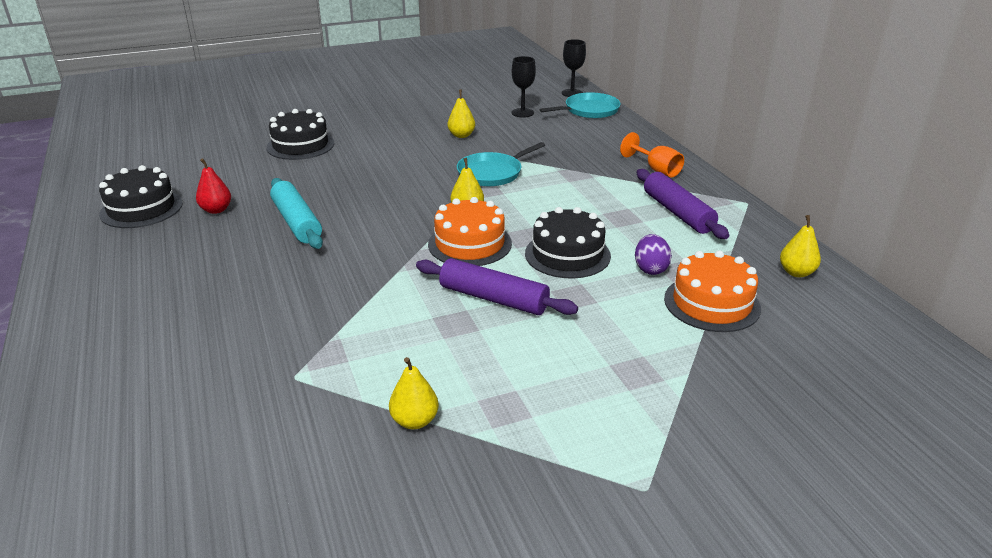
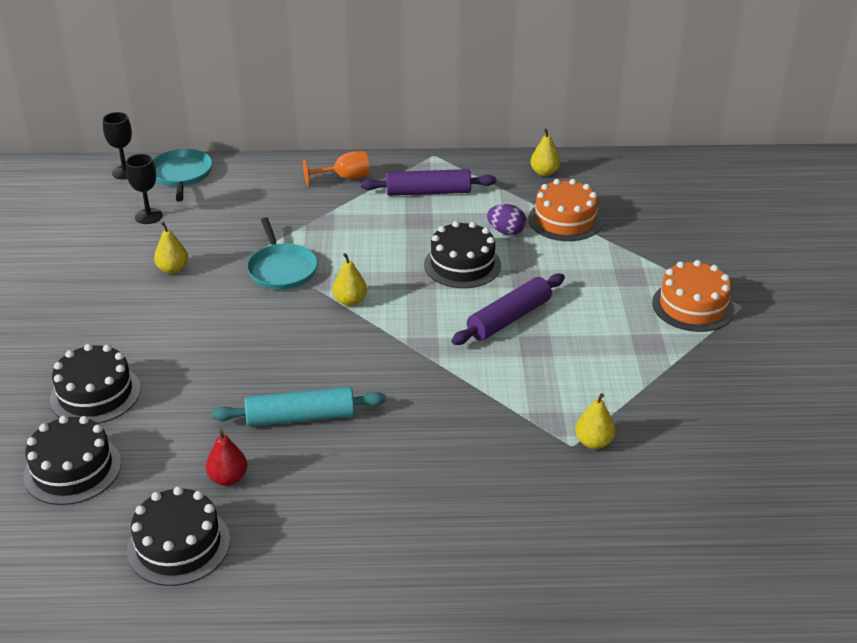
camera: 70 degrees left, 5 degrees up
yellow pear [389,357,439,429] -> yellow pear moved to [575,393,615,449]
orange cake [428,197,512,266] -> orange cake moved to [652,260,735,332]
none -> black cake [24,416,121,505]

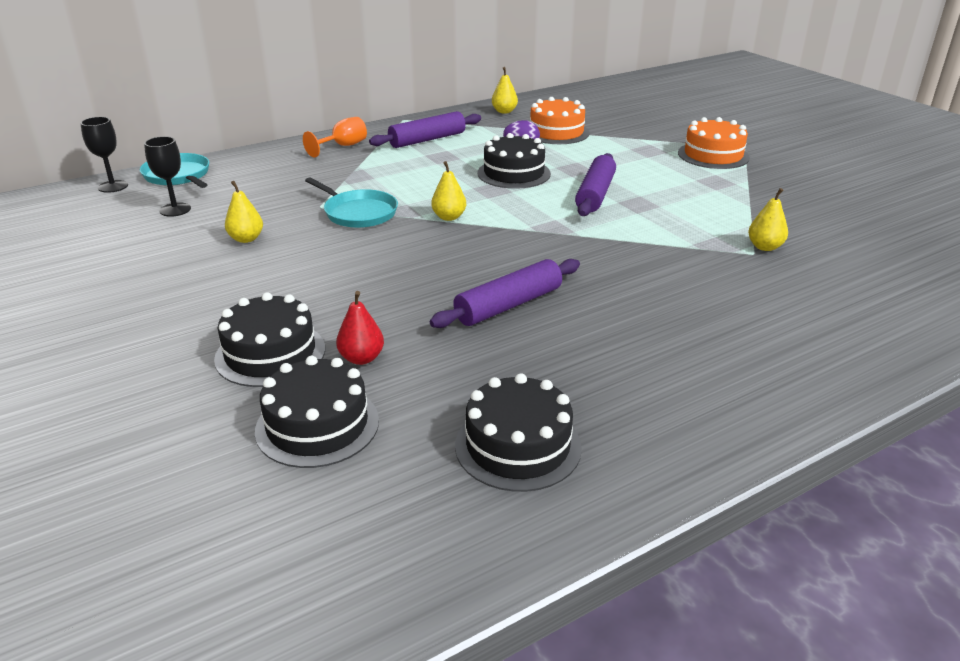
camera: 30 degrees left, 5 degrees down
red pear [206,429,247,486] -> red pear moved to [336,291,384,365]
turquoise rolling pin [212,387,386,426] -> purple rolling pin [430,259,580,328]

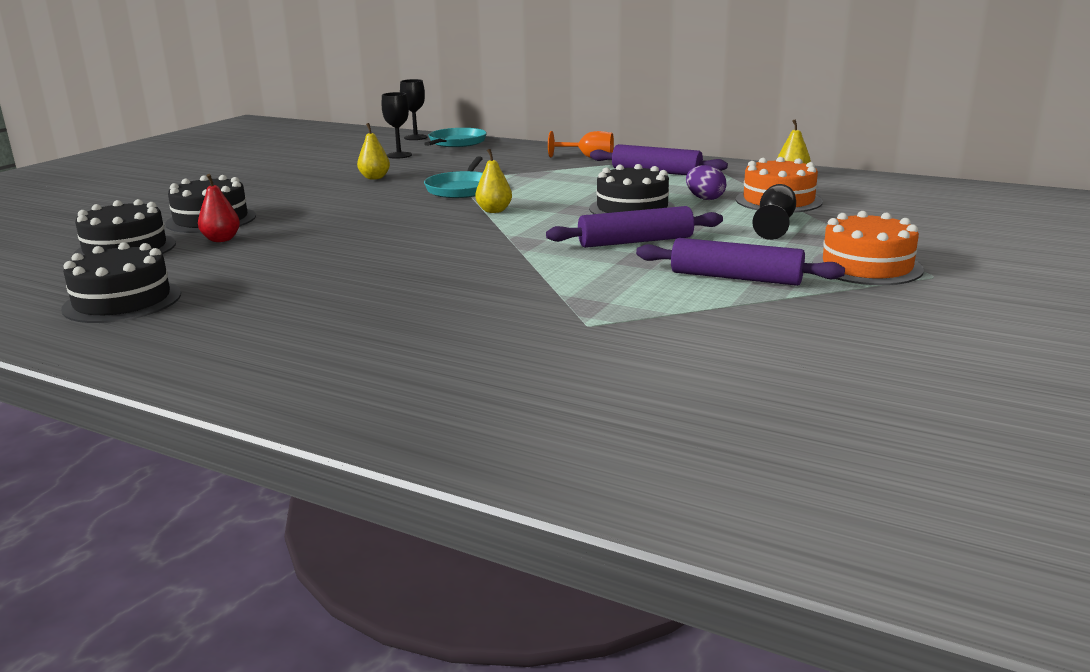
camera: 60 degrees right, 10 degrees down
purple rolling pin [430,259,580,328] -> purple rolling pin moved to [636,238,845,286]
yellow pear [748,188,788,251] -> none
none -> black goblet [752,184,796,240]

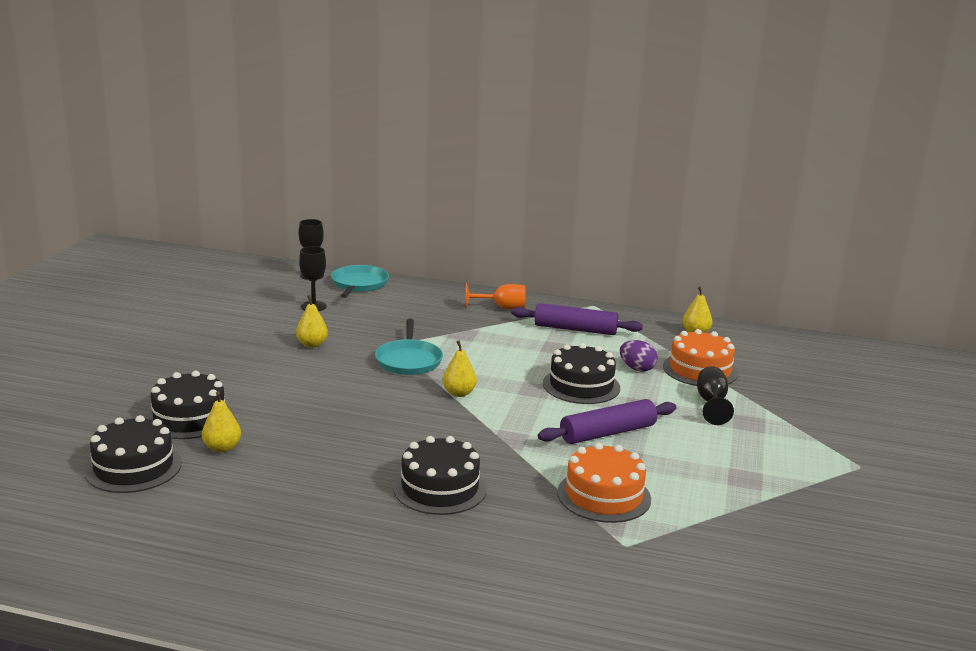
camera: 15 degrees left, 0 degrees up
black cake [61,242,181,323] -> black cake moved to [393,436,487,515]
red pear [198,174,240,242] -> yellow pear [202,391,241,453]
purple rolling pin [636,238,845,286] -> none
orange cake [813,211,924,285] -> orange cake moved to [557,443,651,523]

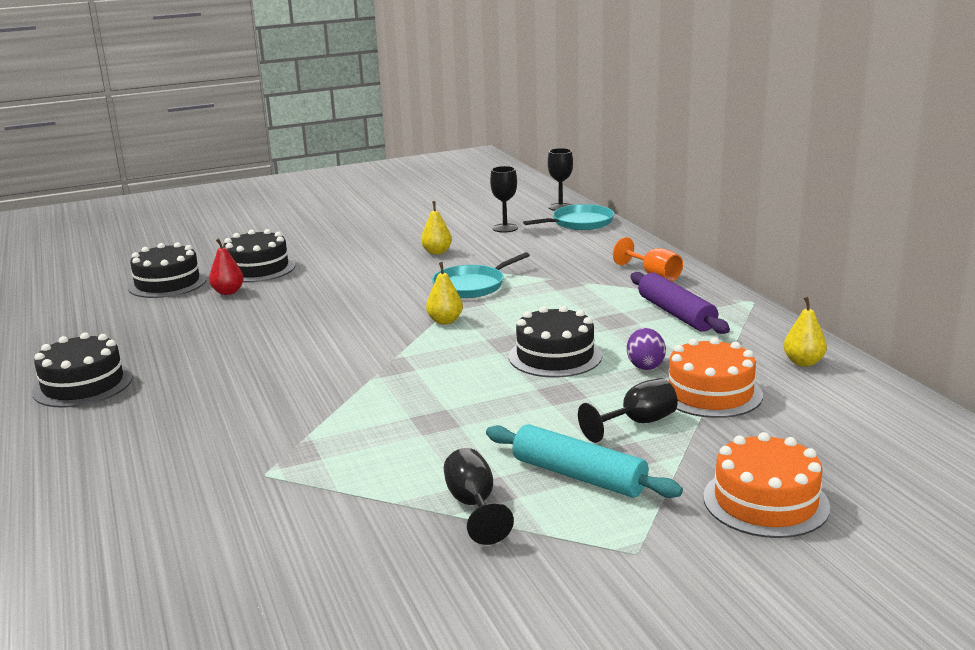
camera: 55 degrees right, 0 degrees up
yellow pear [202,391,241,453] -> red pear [209,238,244,295]
black cake [393,436,487,515] -> black cake moved to [32,332,133,408]
purple rolling pin [538,399,676,444] -> none
orange cake [557,443,651,523] -> orange cake moved to [703,432,830,538]
none -> black goblet [444,448,514,545]
none -> turquoise rolling pin [486,424,683,498]

